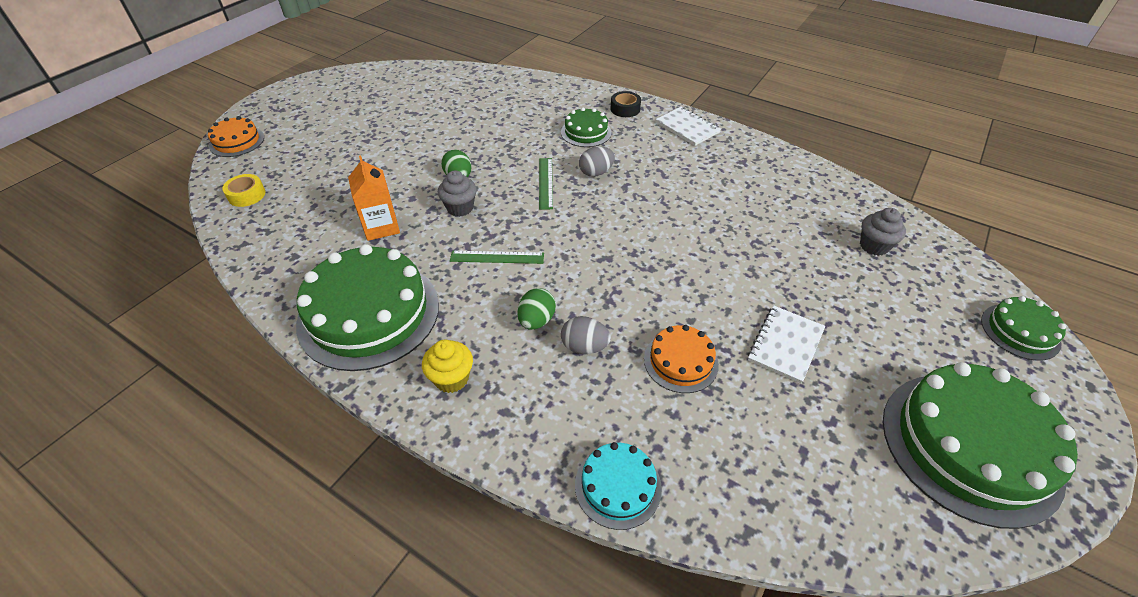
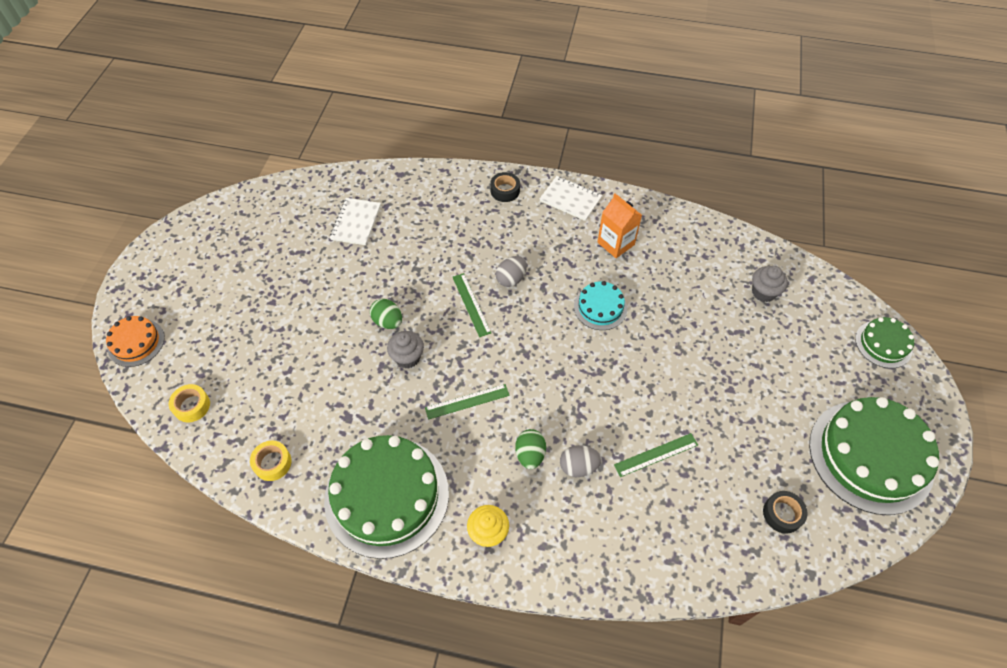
camera: 20 degrees left, 10 degrees up
orange carton [348,156,400,241] -> orange carton moved to [597,193,642,258]
green cake [561,107,611,147] -> none
turquoise cake [575,442,662,530] -> turquoise cake moved to [574,281,627,330]
orange cake [644,325,719,393] -> green ruler [614,433,698,477]
white notebook [748,306,825,384] -> white notebook moved to [330,198,381,245]
none -> yellow tape [250,441,292,481]
none -> black tape [763,491,808,534]

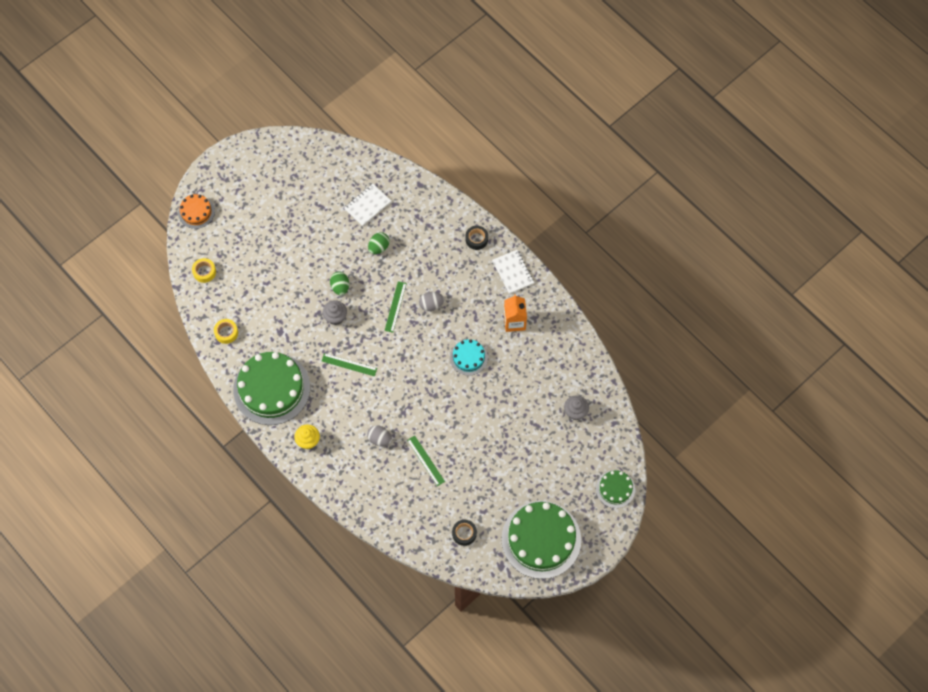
camera: 35 degrees right, 10 degrees up
green egg [515,429,546,469] -> green egg moved to [368,232,390,254]
green ruler [614,433,698,477] -> green ruler turned 45 degrees clockwise [407,435,445,486]

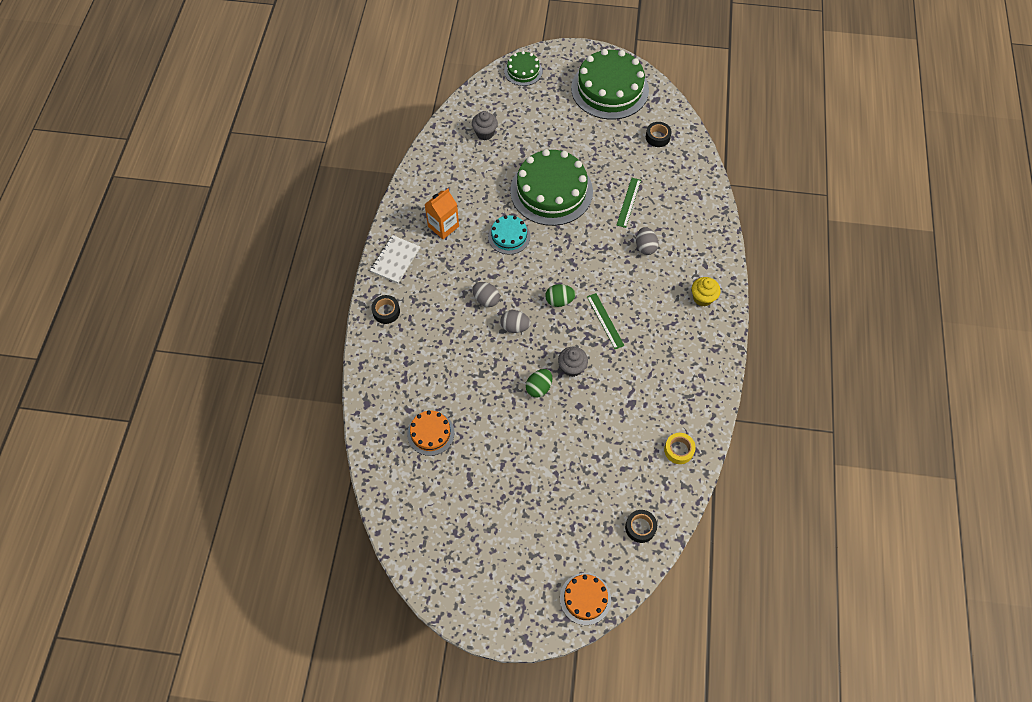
camera: 130 degrees left, 5 degrees down
yellow tape [192,258,216,283] -> black tape [625,510,657,543]
green cake [233,352,310,425] -> green cake moved to [510,149,593,226]
white notebook [344,184,391,226] -> orange cake [407,411,454,456]
green egg [368,232,390,254] -> green egg moved to [545,284,576,307]
green ruler [384,281,407,333] -> grey egg [500,310,531,333]

